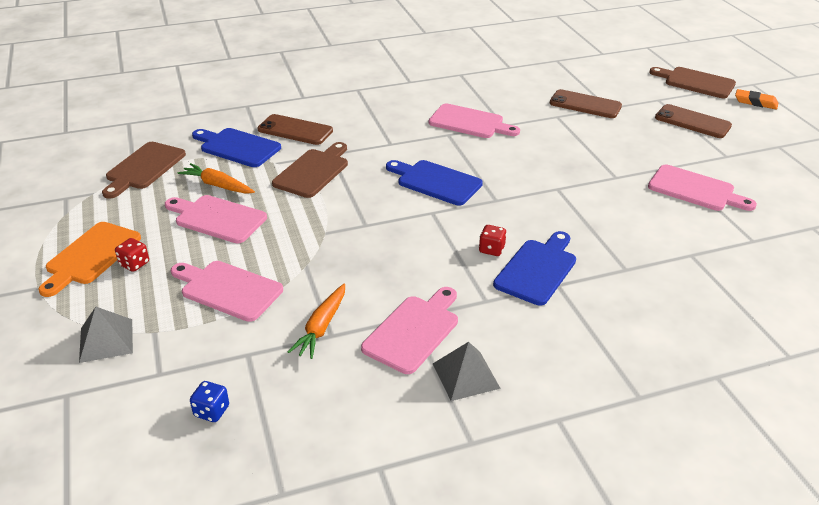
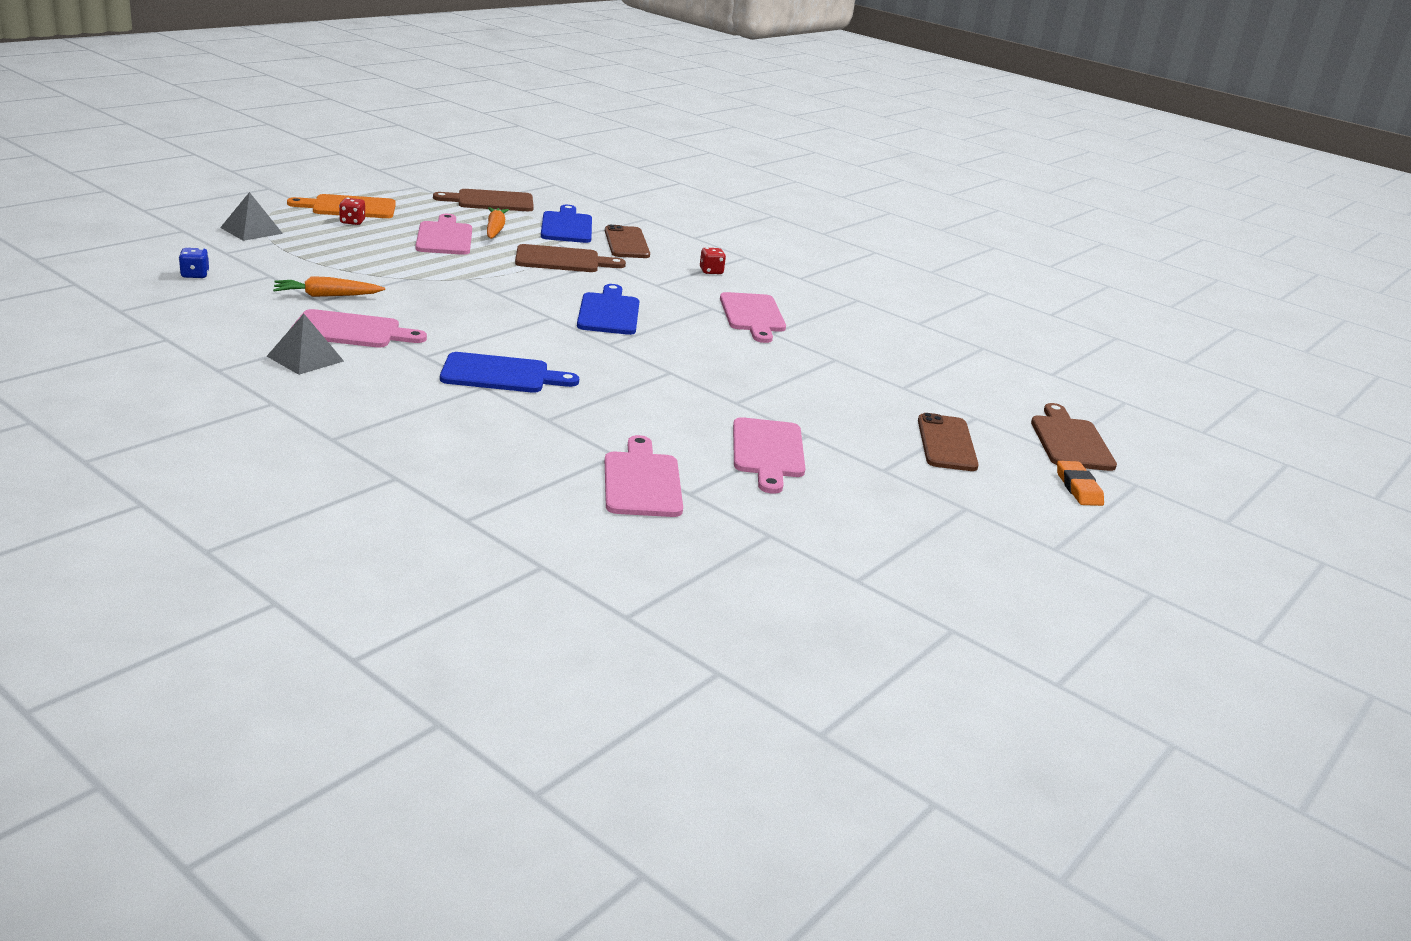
camera: 55 degrees right, 10 degrees down
pink cutting board [171,261,283,322] -> pink cutting board moved to [605,435,683,517]
red dice [479,225,507,256] -> red dice moved to [700,247,726,274]
brown phone [550,89,622,118] -> none

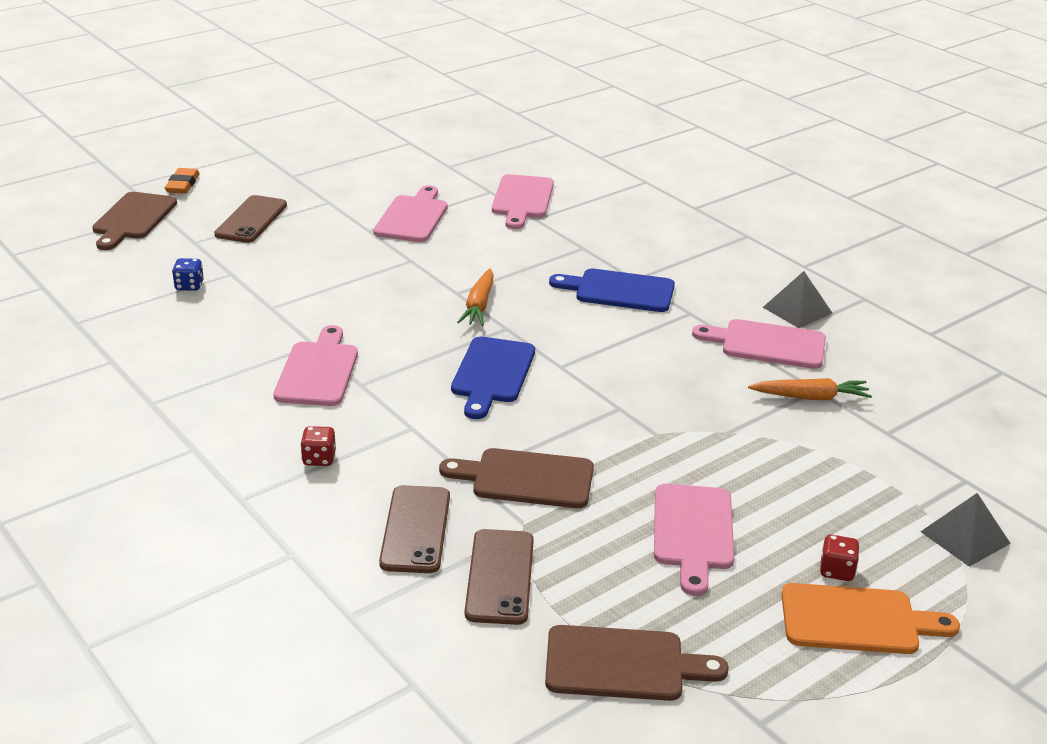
camera: 165 degrees left, 5 degrees up
blue dice [179,248,209,278] -> blue dice moved to [172,258,204,291]
orange carrot [487,207,509,239] -> orange carrot moved to [457,268,494,326]
blue cutting board [541,205,592,243] -> brown phone [465,529,534,625]

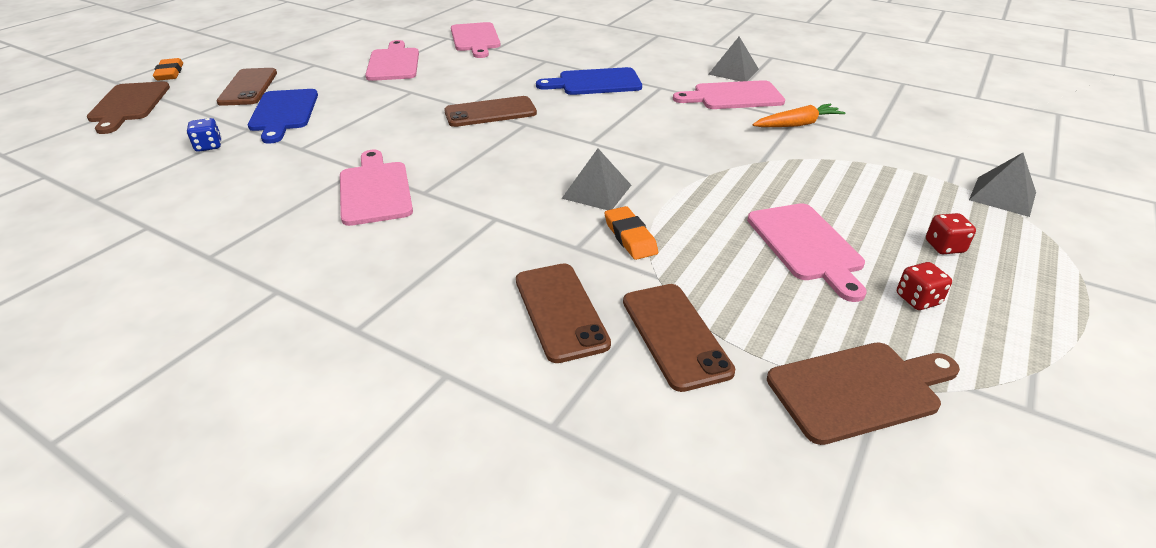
camera: 20 degrees left, 5 degrees up
red dice [300,426,336,466] -> red dice moved to [897,262,952,310]
brown cutting board [439,448,594,508] -> orange eraser [604,206,658,260]
blue cutting board [451,337,535,419] -> blue cutting board moved to [248,89,318,144]
orange carrot [457,268,494,326] -> brown phone [444,96,537,127]
orange cutting board [781,583,960,654] -> none
none -> grey pyramid [561,149,631,210]

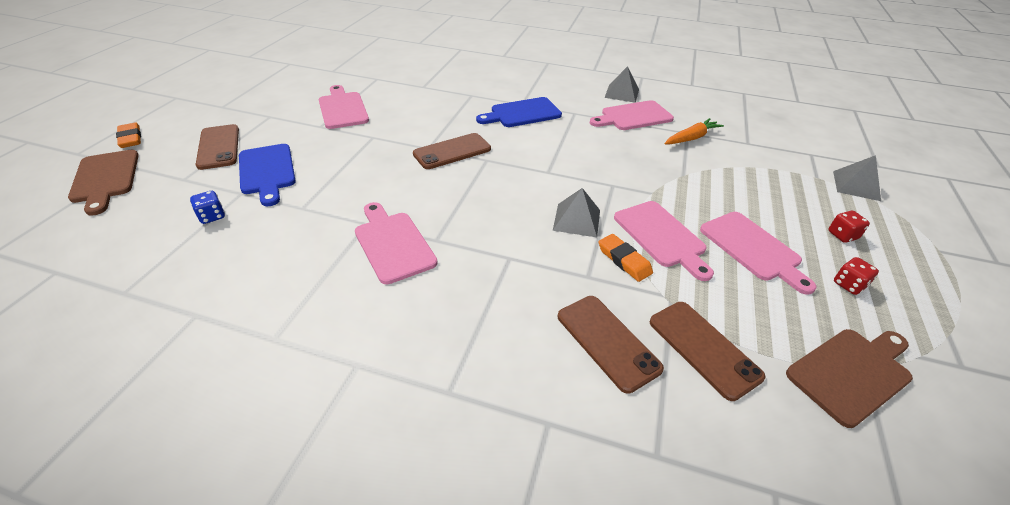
camera: 15 degrees left, 5 degrees up
pink cutting board [451,22,501,58] -> pink cutting board moved to [614,201,714,281]

